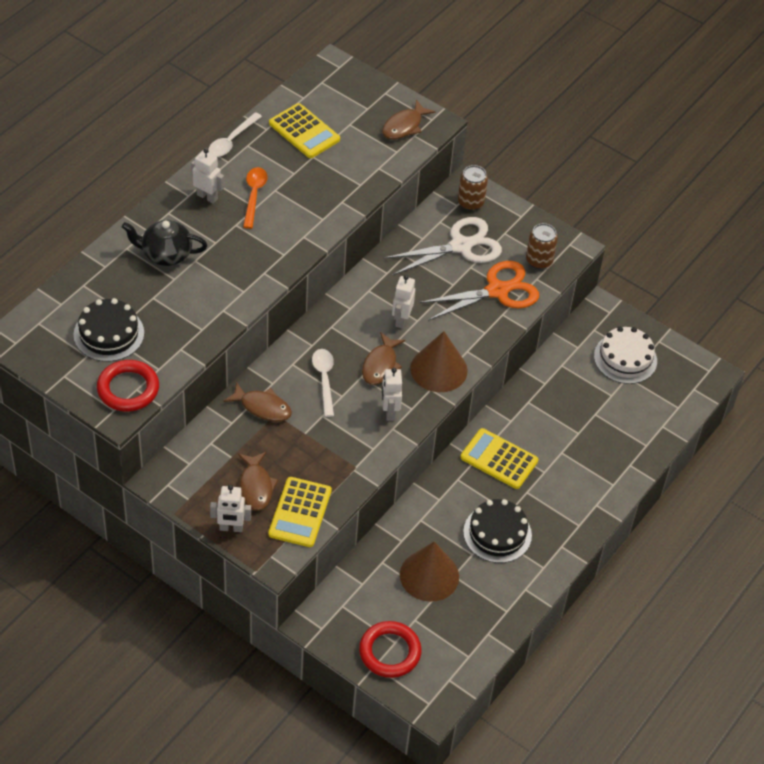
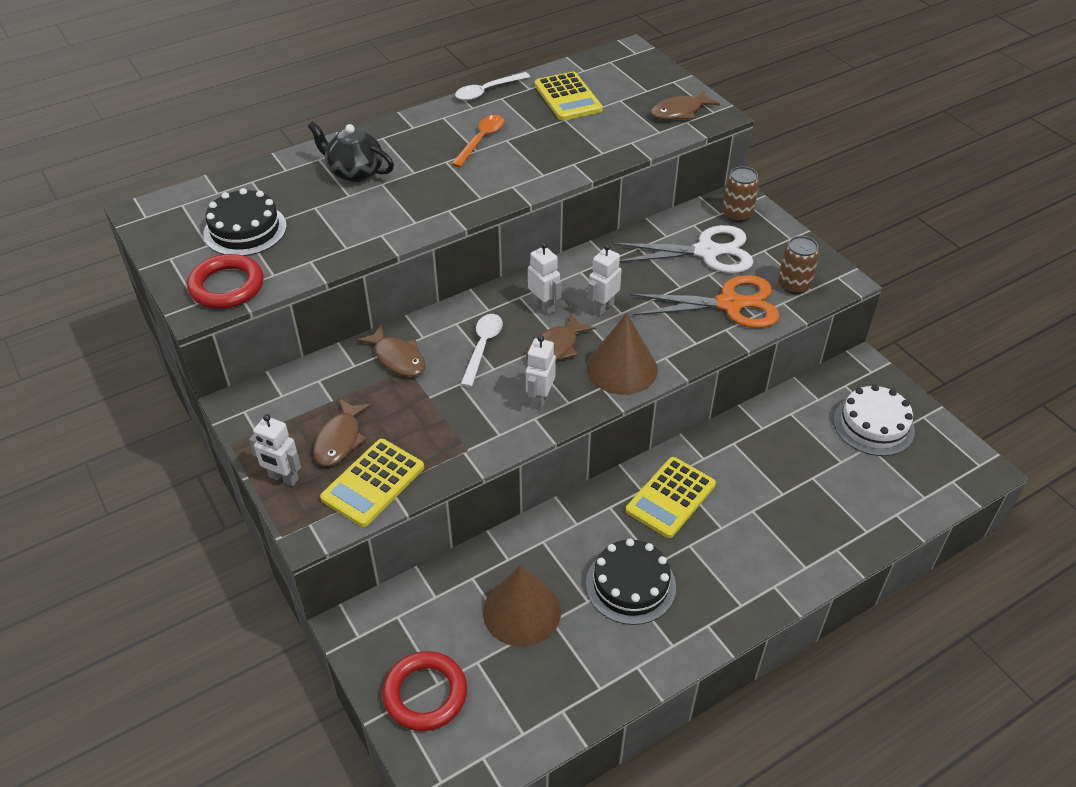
camera: 25 degrees right, 5 degrees down
white robot [191,148,224,204] -> white robot moved to [528,243,562,315]
yellow calculator [460,428,539,489] -> yellow calculator turned 105 degrees counterclockwise [626,457,716,538]

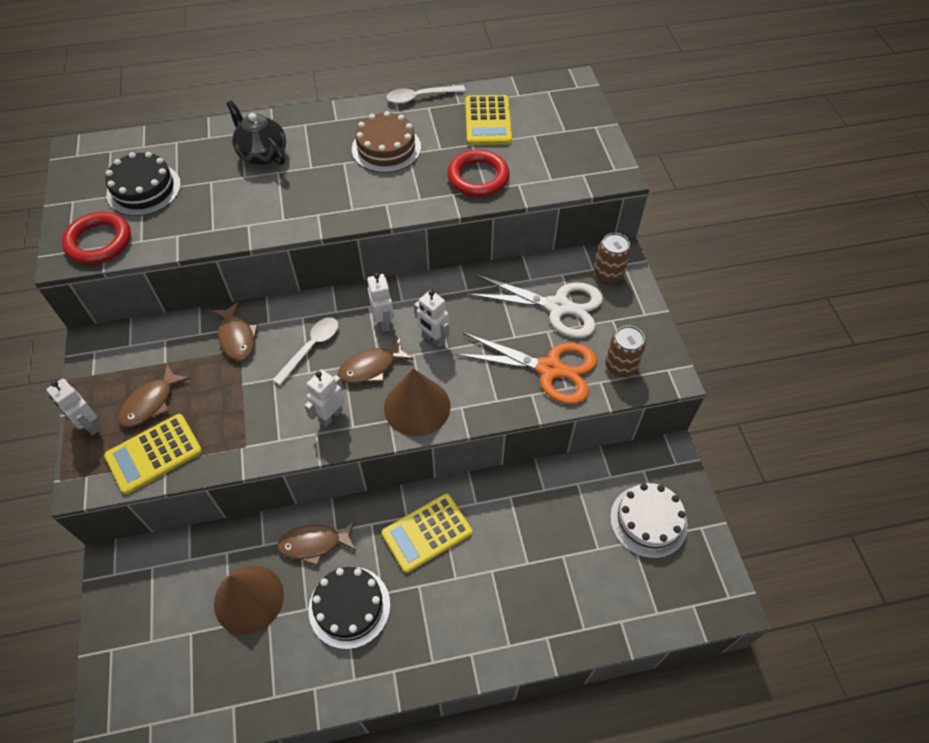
camera: 20 degrees right, 10 degrees up
red ring [382,651,467,731] -> red ring moved to [447,149,510,197]
orange spoon [452,115,505,168] -> brown cake [352,111,421,173]
white robot [588,244,622,317] -> white robot turned 105 degrees counterclockwise [414,290,449,347]
brown fish [650,90,720,120] -> brown fish moved to [277,521,356,566]

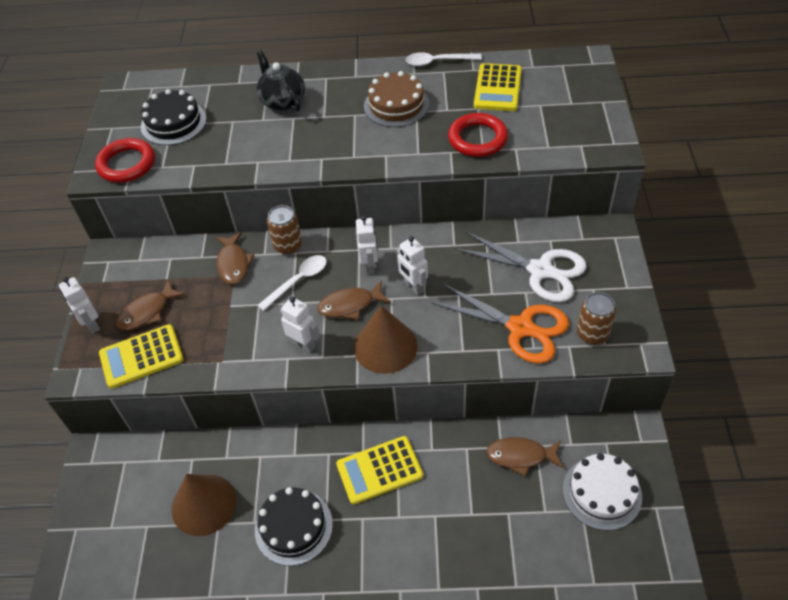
camera: 15 degrees right, 5 degrees down
brown fish [277,521,356,566] -> brown fish moved to [486,437,563,476]
white robot [304,369,344,427] -> white robot turned 75 degrees clockwise [280,297,320,352]
brown can [594,233,631,284] -> brown can moved to [267,205,302,255]

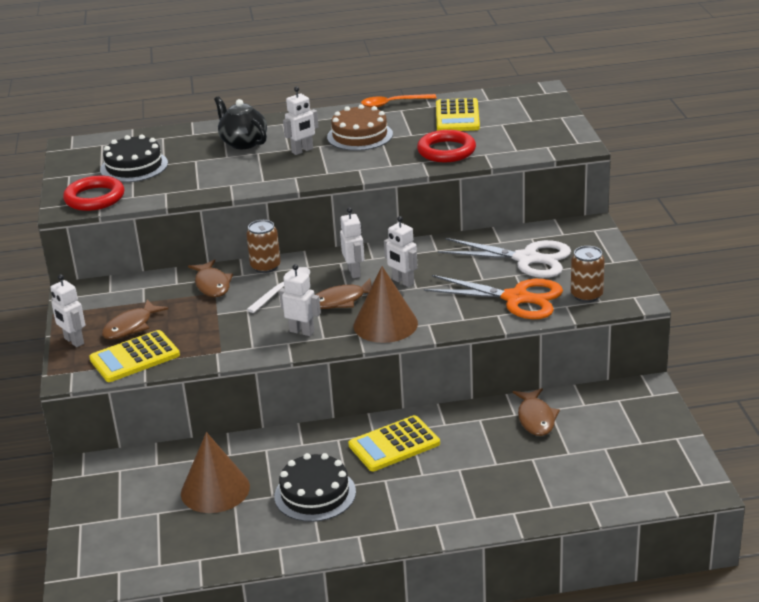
camera: 10 degrees left, 20 degrees down
white spoon [406,52,482,66] -> orange spoon [361,94,437,108]
brown fish [486,437,563,476] -> brown fish turned 90 degrees counterclockwise [513,388,560,436]
white cake [563,453,642,530] -> none
none -> white robot [283,87,318,155]

